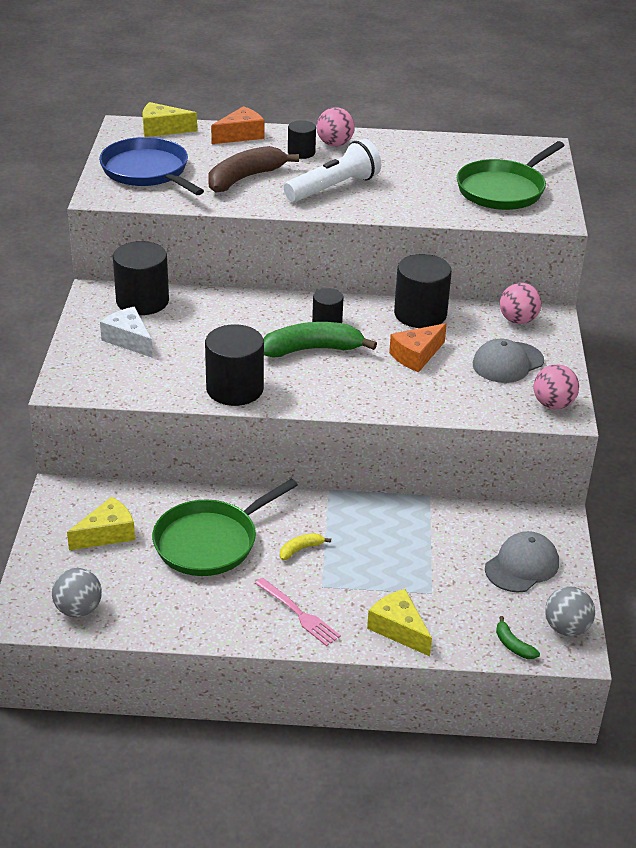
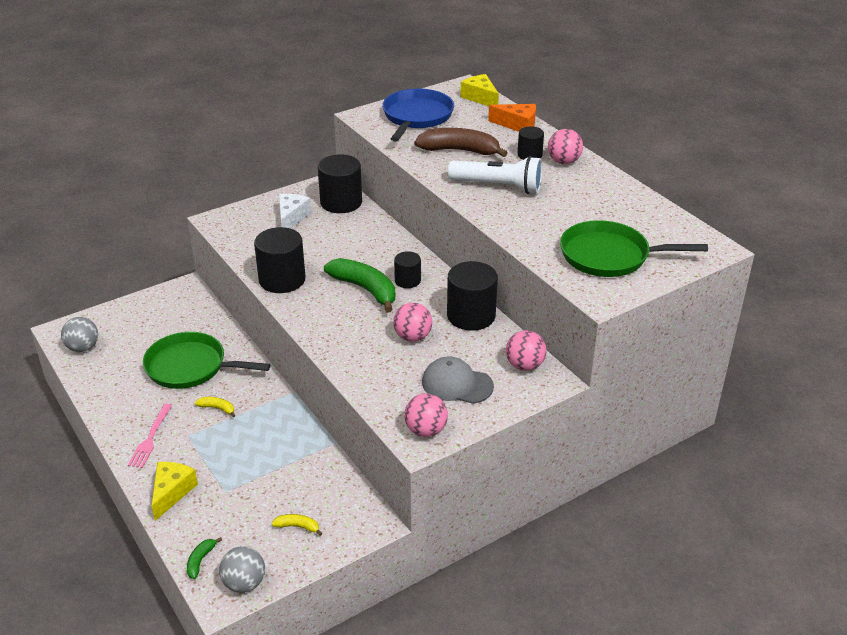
camera: 55 degrees right, 0 degrees up
yellow cheese [67,497,135,550] -> none
orange cheese [389,323,447,372] -> pink ball [393,303,432,342]
grey cap [485,531,559,592] -> yellow banana [272,514,322,536]

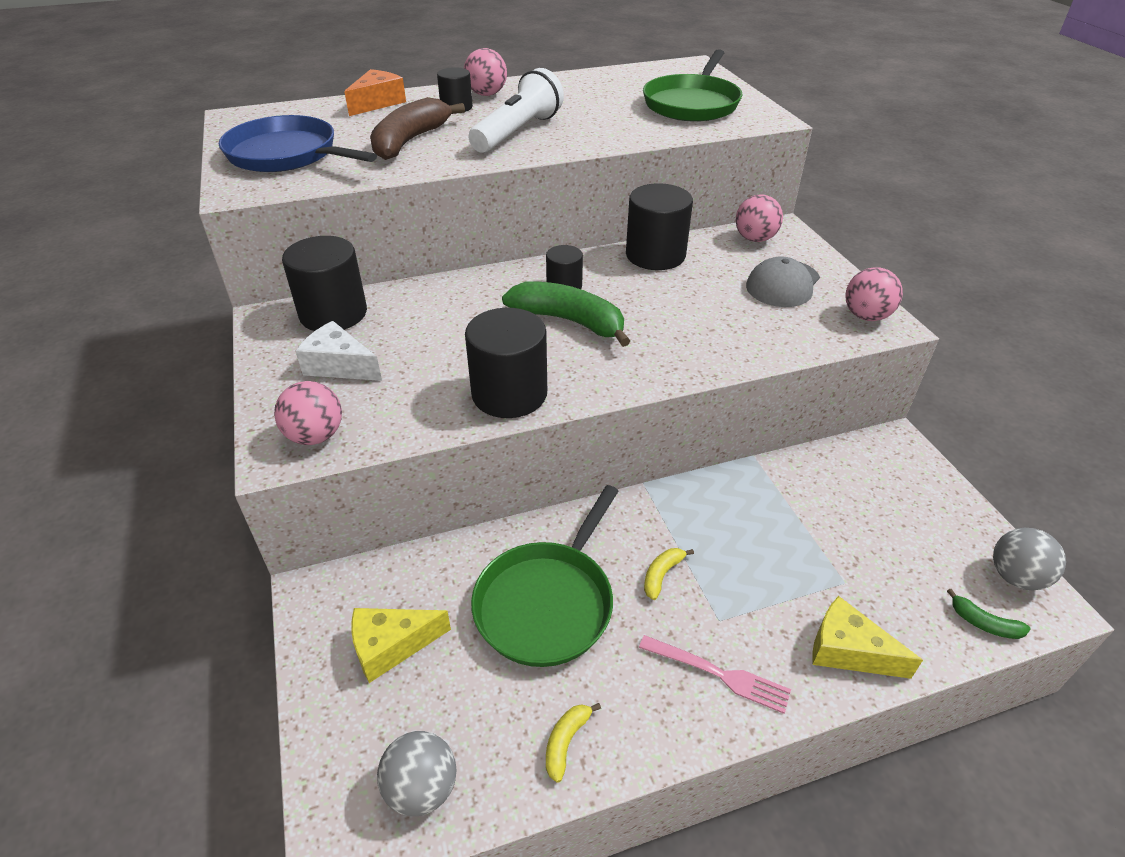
camera: 75 degrees left, 5 degrees up
yellow banana [272,514,322,536] -> yellow banana moved to [546,703,601,783]
green banana [324,258,395,313] -> green banana turned 60 degrees clockwise [502,282,630,347]
pink ball [393,303,432,342] -> pink ball moved to [274,381,342,445]
yellow cheese [460,74,499,106] -> yellow cheese moved to [351,608,451,683]

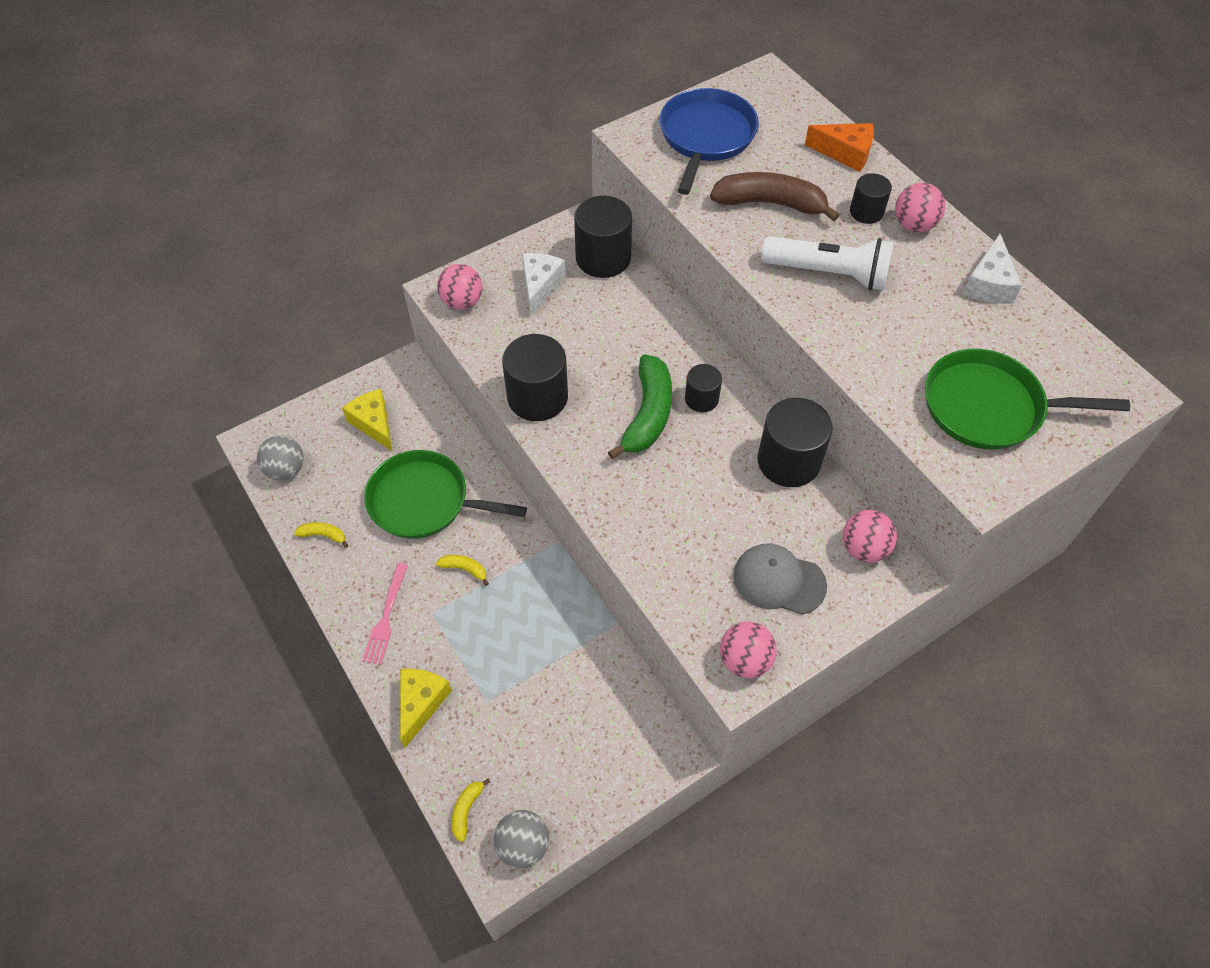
camera: 75 degrees right, 15 degrees up
green banana [947,589,1031,639] -> yellow banana [452,778,490,842]
none -> white cheese [963,234,1022,304]

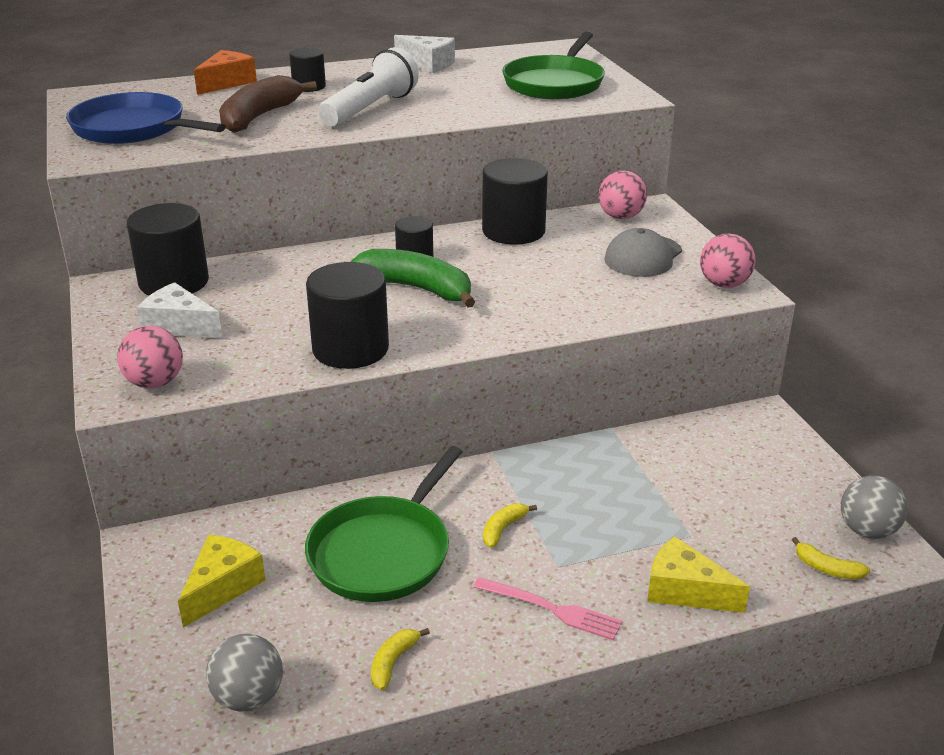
camera: 75 degrees left, 25 degrees down
yellow cheese [342,389,392,451] -> yellow cheese turned 135 degrees clockwise [178,535,266,628]
pink ball [895,182,945,232] -> none

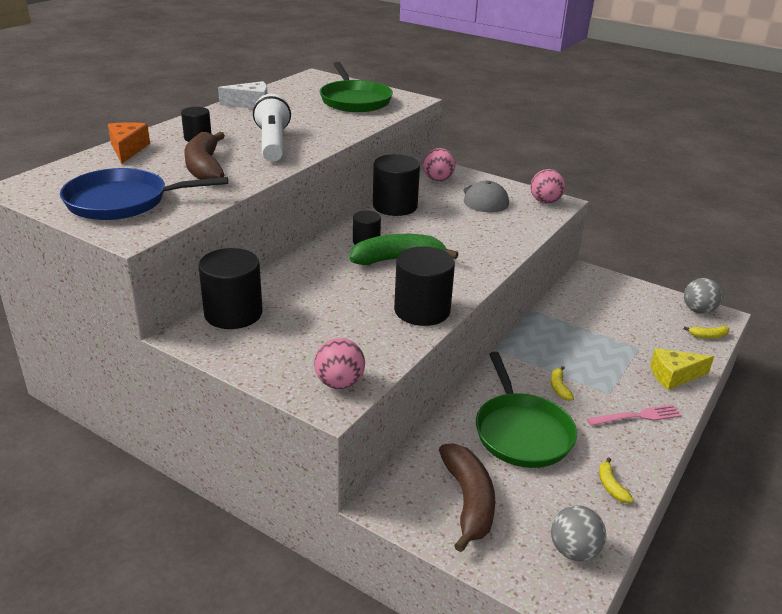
camera: 40 degrees left, 0 degrees up
white cheese [137,282,223,339] -> none
yellow cheese [178,535,266,628] -> brown banana [439,443,495,552]

